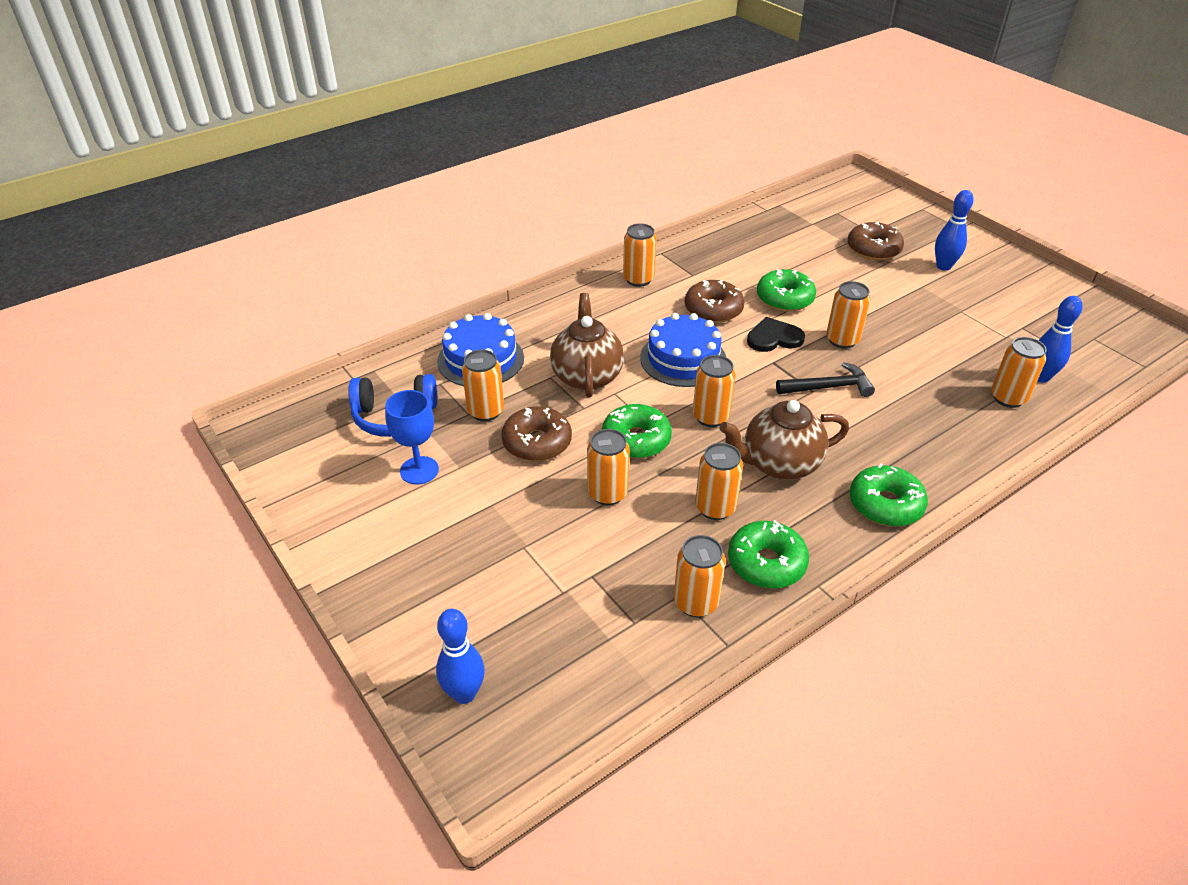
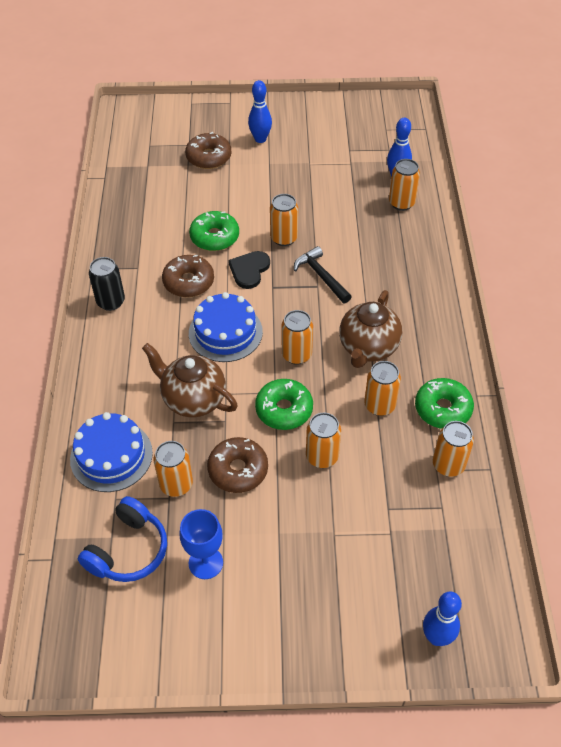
camera: 55 degrees left, 10 degrees up
orange can [623,223,657,287] -> black can [89,257,125,311]
black hammer [776,362,875,397] -> black hammer turned 60 degrees counterclockwise [294,246,352,303]
green donut [850,464,928,527] -> none

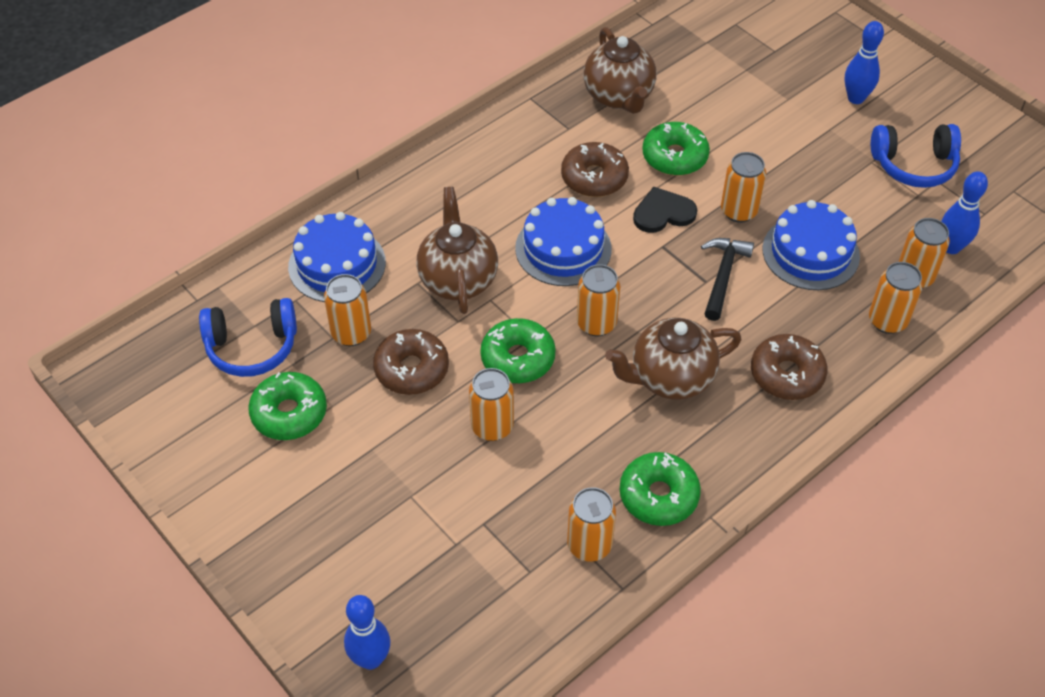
camera: 50 degrees right, 0 degrees up
black can [89,257,125,311] -> none
blue goblet [180,509,223,579] -> green donut [248,372,327,440]
brown donut [185,132,231,169] -> brown donut moved to [751,334,828,400]
orange can [364,361,401,416] -> orange can moved to [869,262,923,334]
none -> brown teapot [583,27,656,114]
none -> blue cake [762,200,860,290]
none -> blue headphones [871,124,961,188]

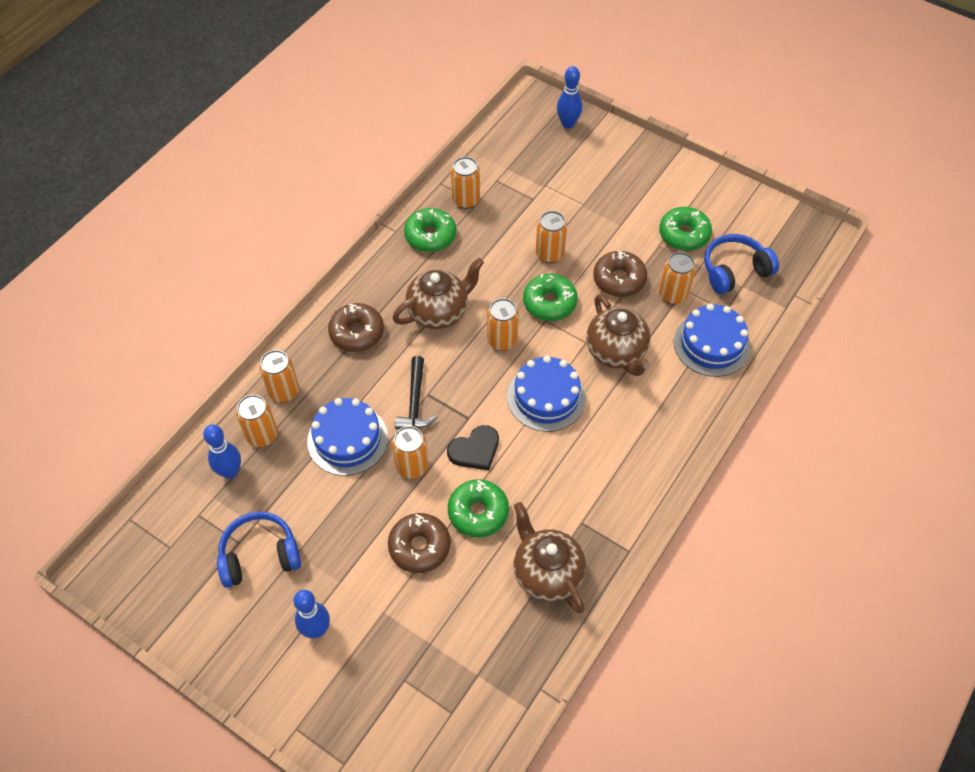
camera: 165 degrees right, 5 degrees up
brown donut [561,142,629,197] -> brown donut moved to [388,513,451,573]

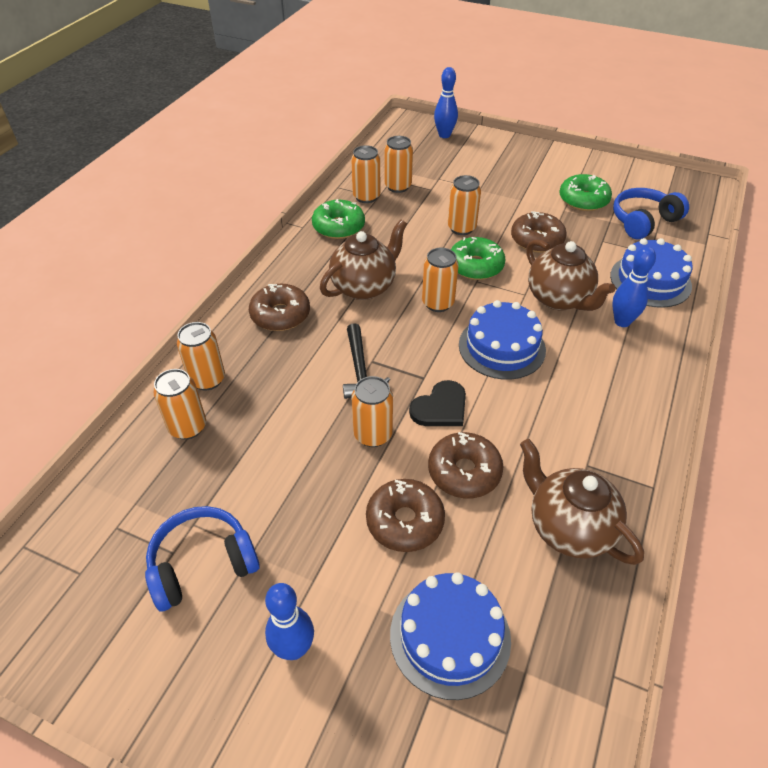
camera: 10 degrees left, 10 degrees down
blue bowling pin [203,424,241,479] -> blue bowling pin moved to [612,246,656,327]
blue cake [307,398,388,476] -> blue cake moved to [390,572,511,700]
green donut [448,479,509,538] -> brown donut [428,432,503,498]
orange can [659,252,696,305] -> orange can moved to [385,136,413,193]

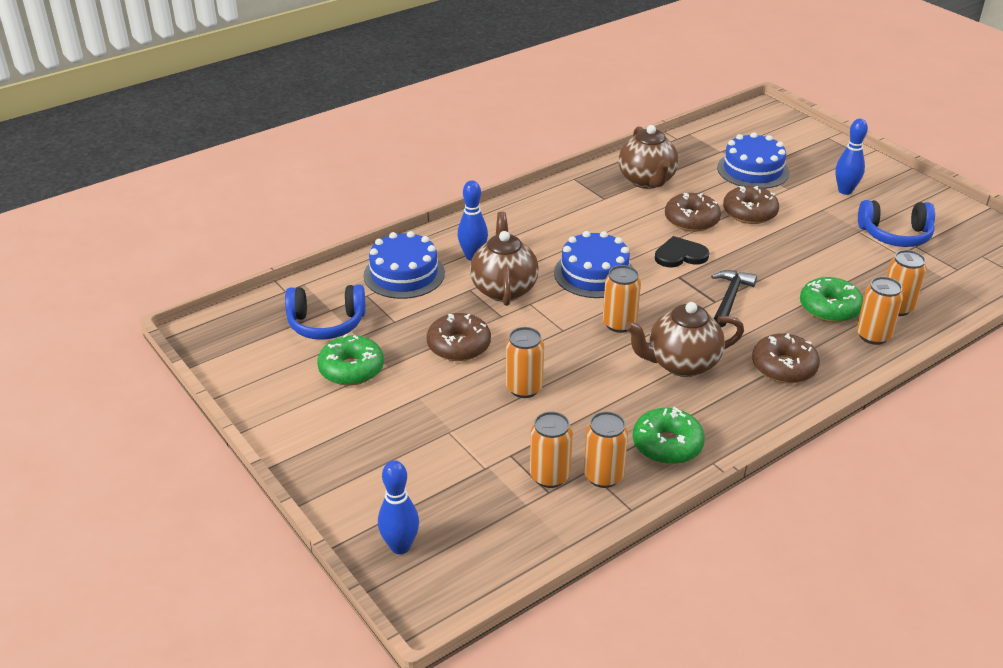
camera: 150 degrees left, 10 degrees down
orange can [352,376,393,447] -> none
green donut [451,237,505,280] -> green donut moved to [800,277,863,322]

